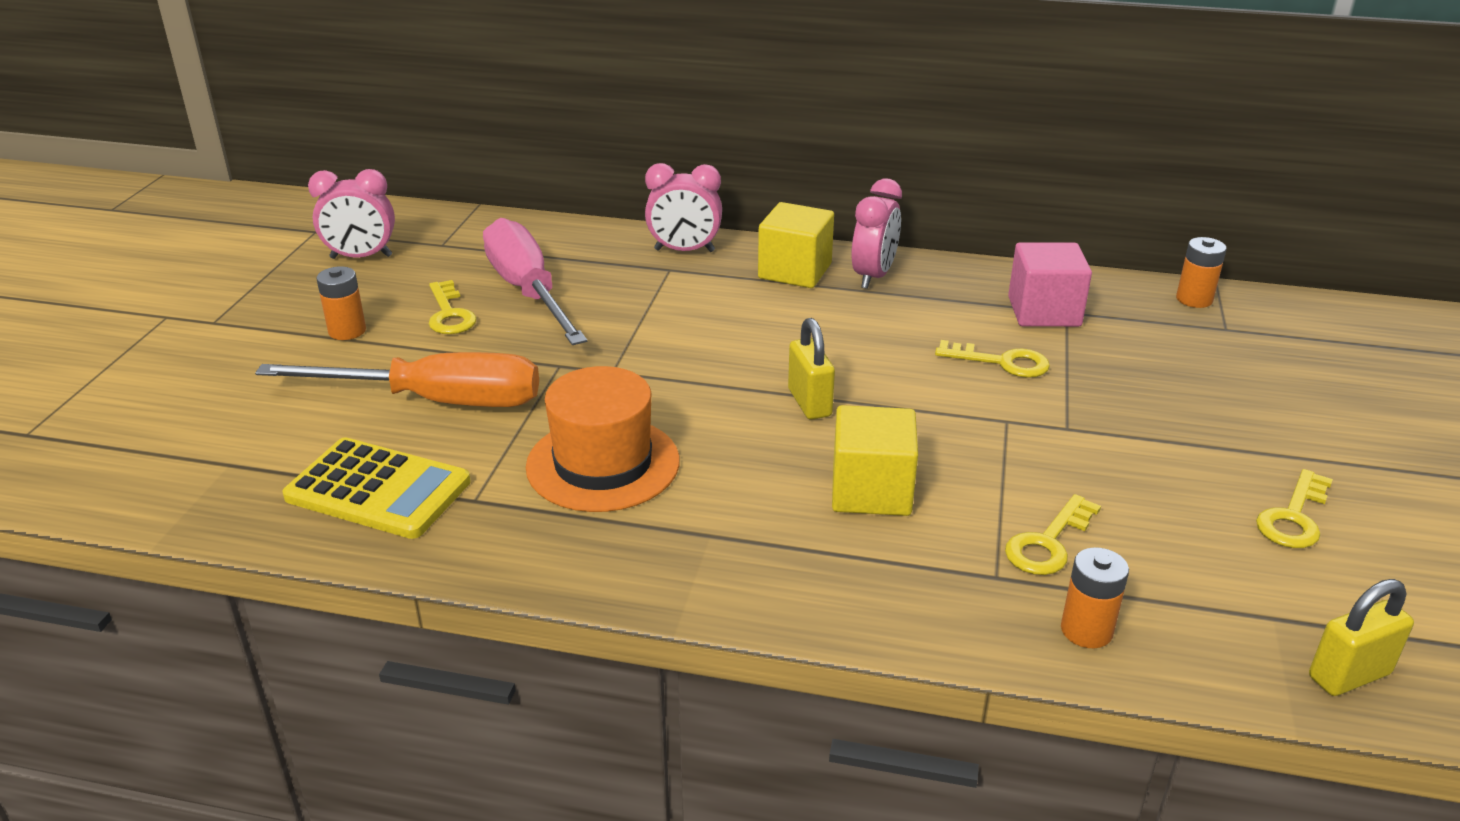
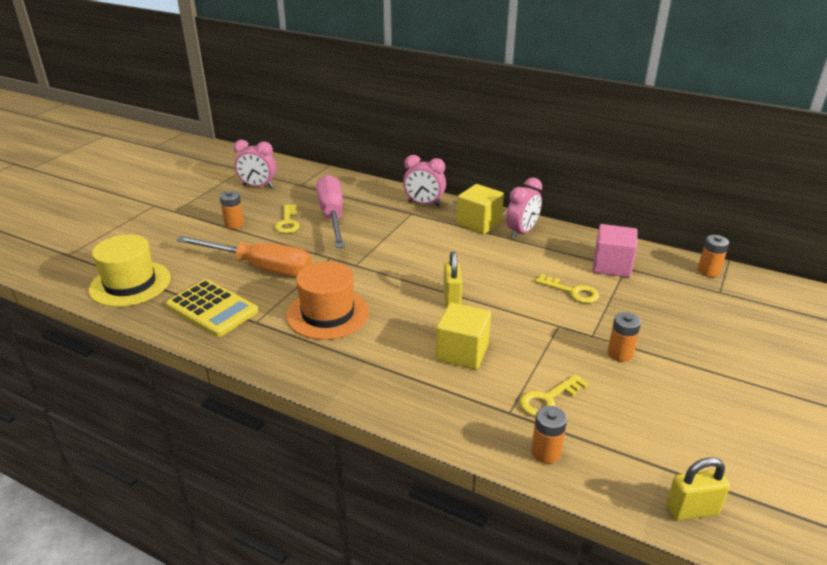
camera: 15 degrees right, 0 degrees up
yellow key [1256,469,1333,548] -> none
none -> yellow hat [89,234,171,307]
none -> orange battery [608,312,641,362]

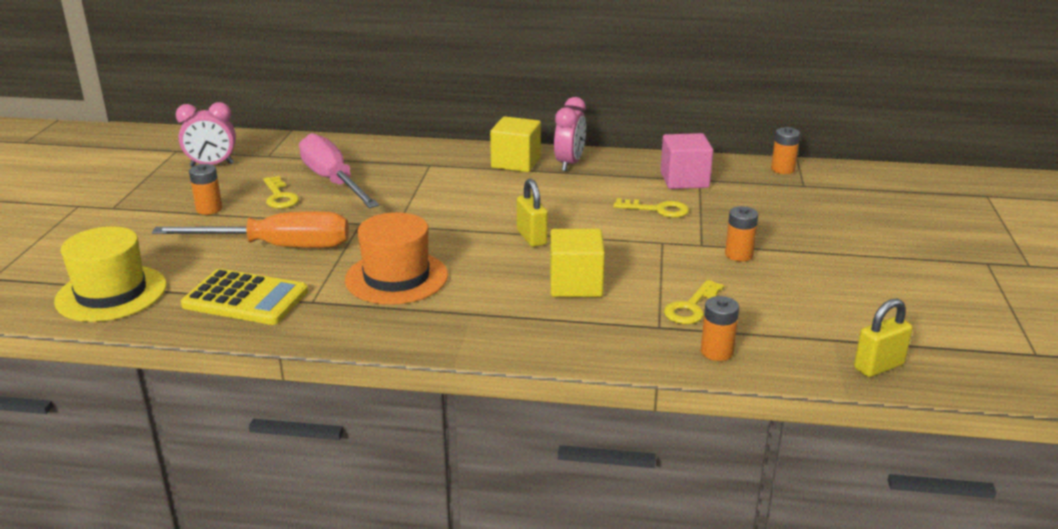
camera: 20 degrees left, 5 degrees down
pink clock [403,155,446,207] -> none

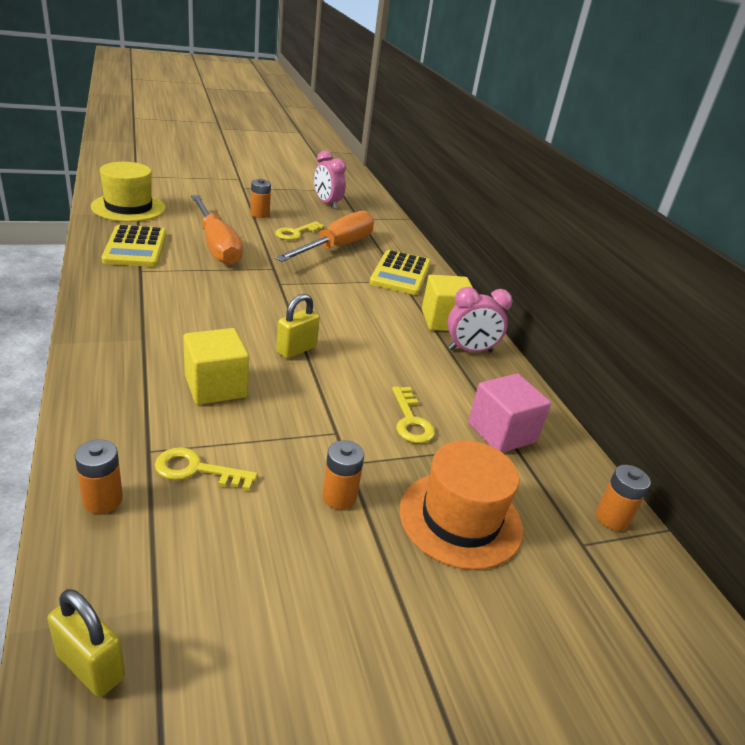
camera: 60 degrees right, 5 degrees up
pink screwdriver [299,133,379,208] -> orange screwdriver [275,211,374,262]
orange hat [345,212,448,305] -> orange hat moved to [400,440,523,570]
none -> yellow calculator [370,250,431,295]

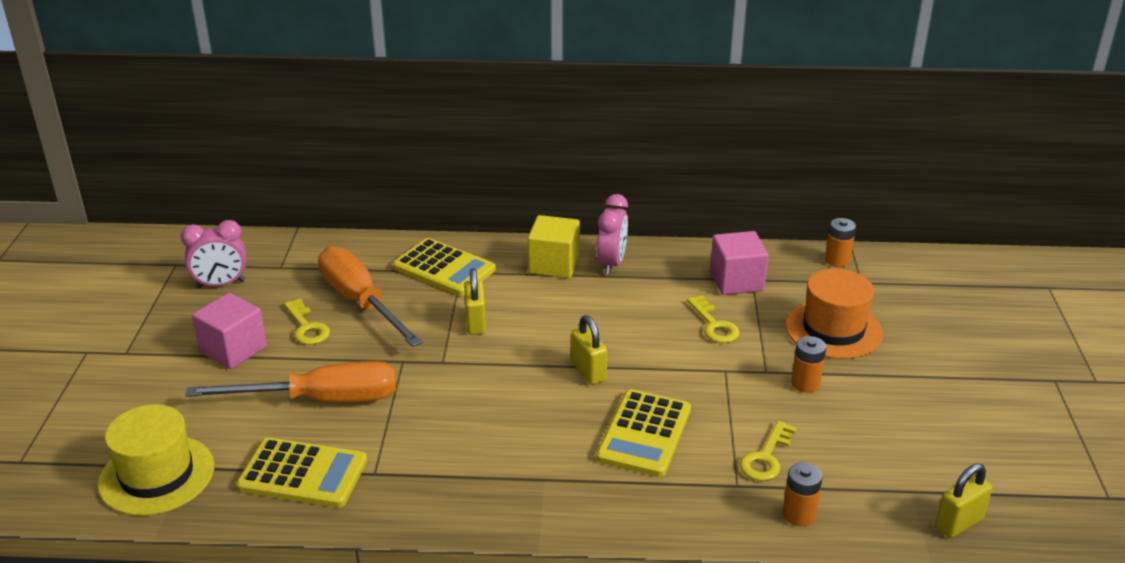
camera: 65 degrees left, 0 degrees up
yellow cube [183,328,249,405] -> yellow calculator [596,389,691,477]
orange battery [250,179,271,218] -> pink cube [192,293,267,369]
yellow key [392,386,435,443] -> yellow key turned 60 degrees clockwise [687,295,740,343]
none -> yellow padlock [464,268,486,335]

